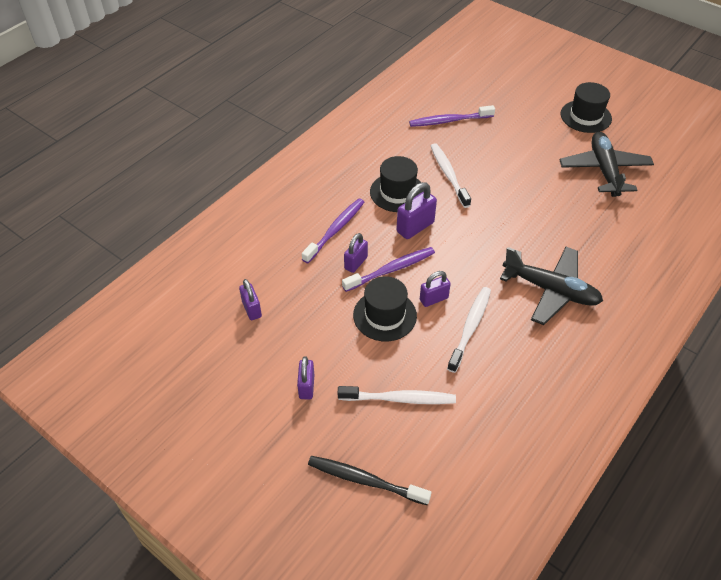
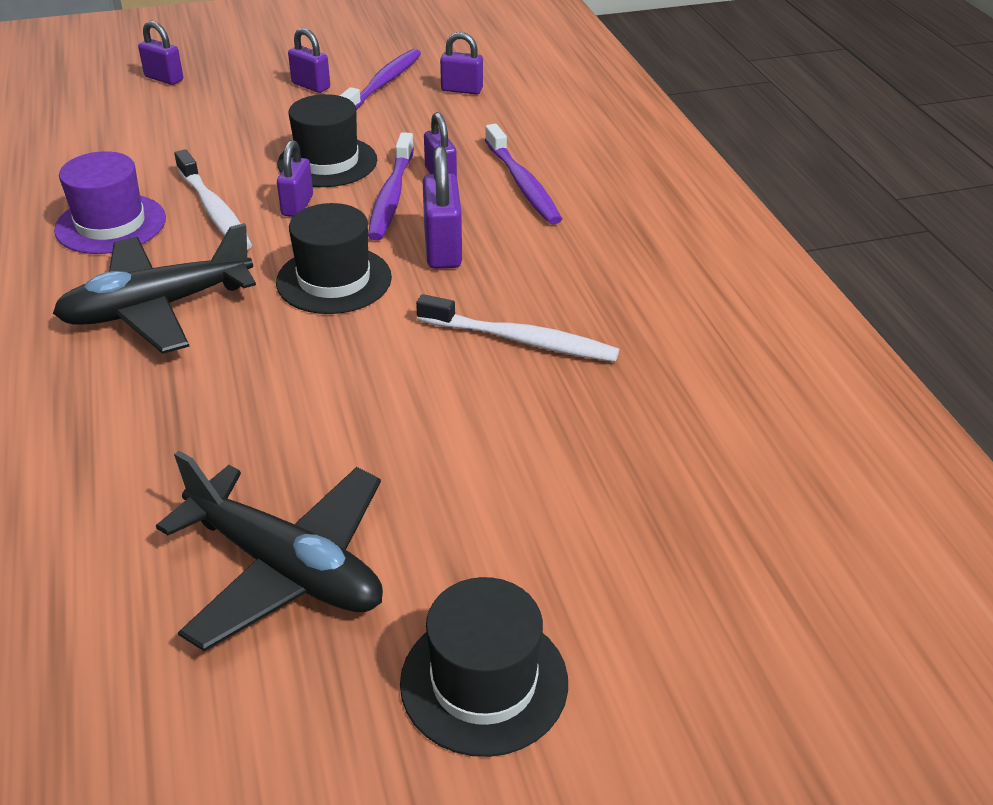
camera: 125 degrees right, 10 degrees down
black toothbrush [308,456,431,505] -> purple padlock [138,21,183,85]
white toothbrush [338,386,456,404] -> none
black hat [370,156,424,212] -> black hat moved to [276,203,392,314]
purple toothbrush [409,105,495,127] -> purple toothbrush moved to [340,49,421,110]
none -> purple hat [54,151,166,254]

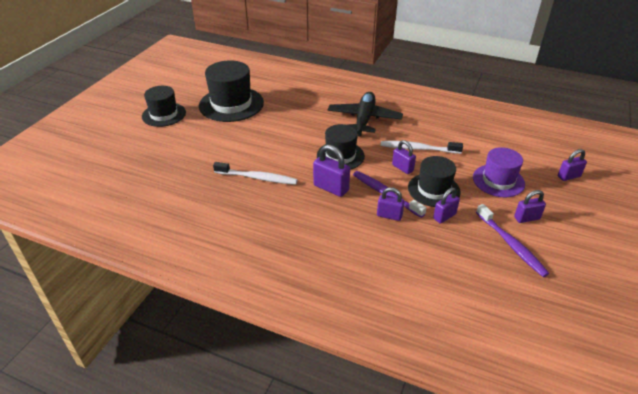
camera: 130 degrees right, 0 degrees up
purple hat [54,151,166,254] -> purple hat moved to [473,147,525,197]
black plane [156,451,383,651] -> black hat [199,60,264,122]
white toothbrush [416,294,619,362] -> white toothbrush turned 135 degrees counterclockwise [213,162,298,185]
purple padlock [440,32,483,94] -> purple padlock moved to [433,188,460,224]
purple toothbrush [485,124,562,224] -> none

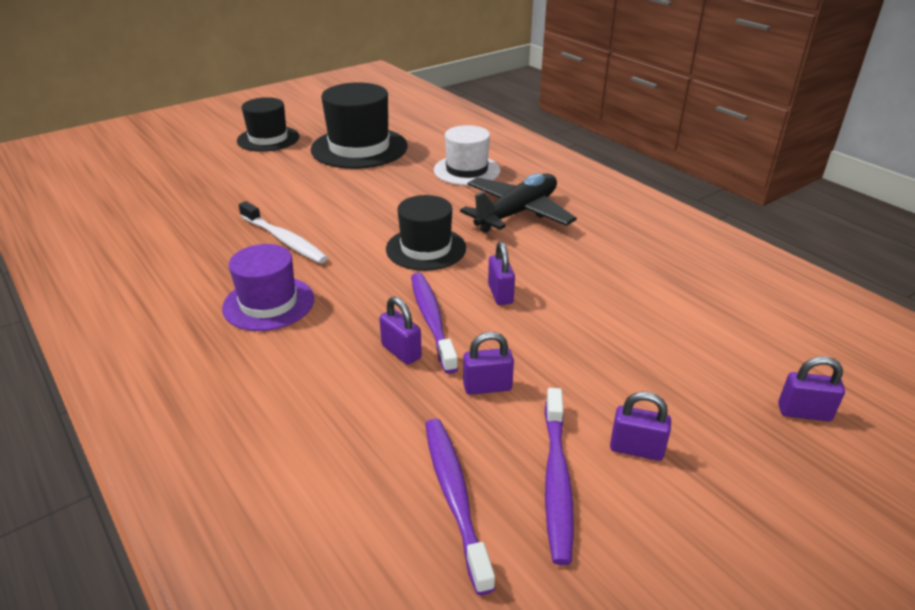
camera: 30 degrees right, 5 degrees down
purple padlock [313,145,350,197] -> none
white toothbrush [381,141,463,154] -> none
black hat [408,156,461,207] -> none
purple hat [473,147,525,197] -> purple hat moved to [222,244,314,331]
none -> purple toothbrush [425,419,495,595]
none -> white hat [434,125,500,185]

